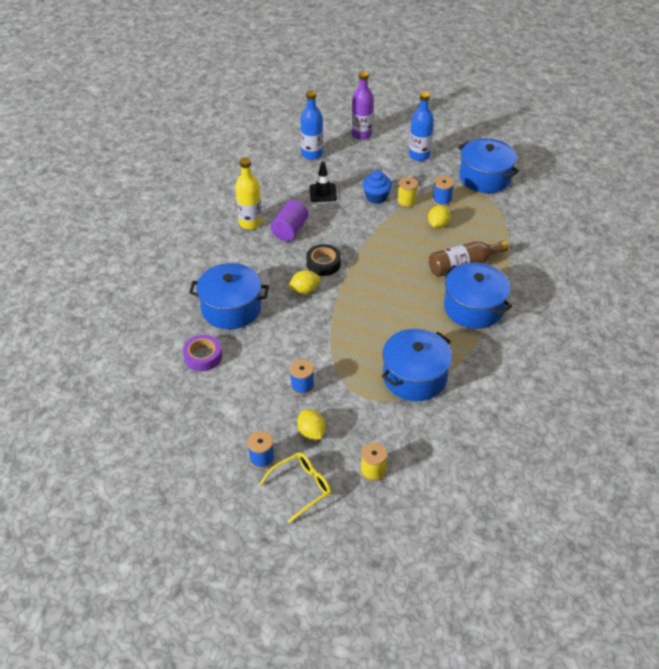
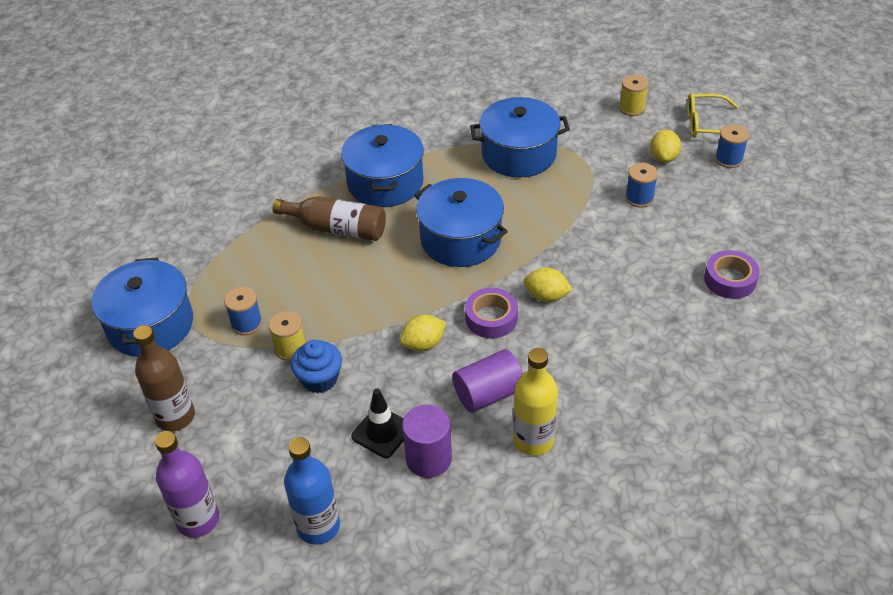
camera: 140 degrees left, 0 degrees up
blue pot [189,263,269,329] -> blue pot moved to [414,178,508,267]
black tape [306,244,341,276] -> purple tape [465,288,518,338]
blue bottle [409,91,434,161] -> brown bottle [133,325,195,432]
yellow lemon [428,205,451,229] -> yellow lemon moved to [400,315,446,351]
none -> purple cylinder [402,405,452,478]

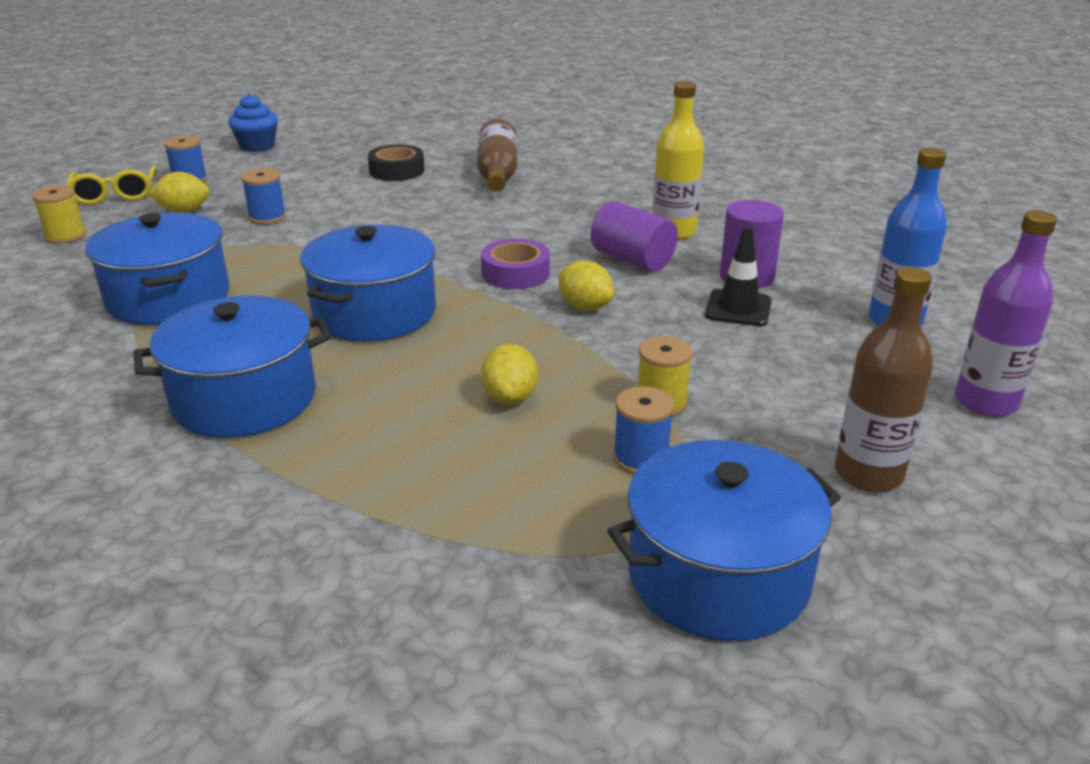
camera: 110 degrees left, 15 degrees down
brown bottle [272,196,386,241] -> brown bottle moved to [477,118,517,191]
blue cupcake [291,340,342,393] -> blue cupcake moved to [228,94,278,152]
yellow lemon [524,267,572,302] -> yellow lemon moved to [481,344,538,405]
purple tape [704,250,760,299] -> black tape [368,144,425,181]

